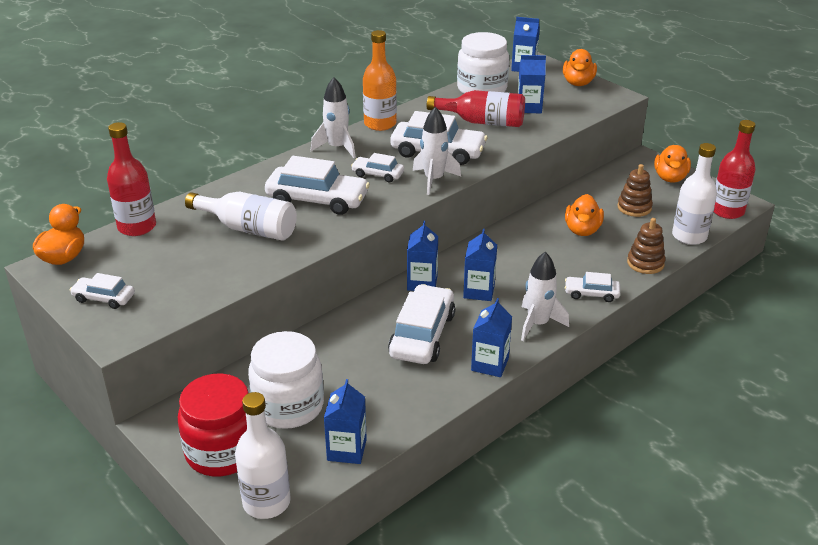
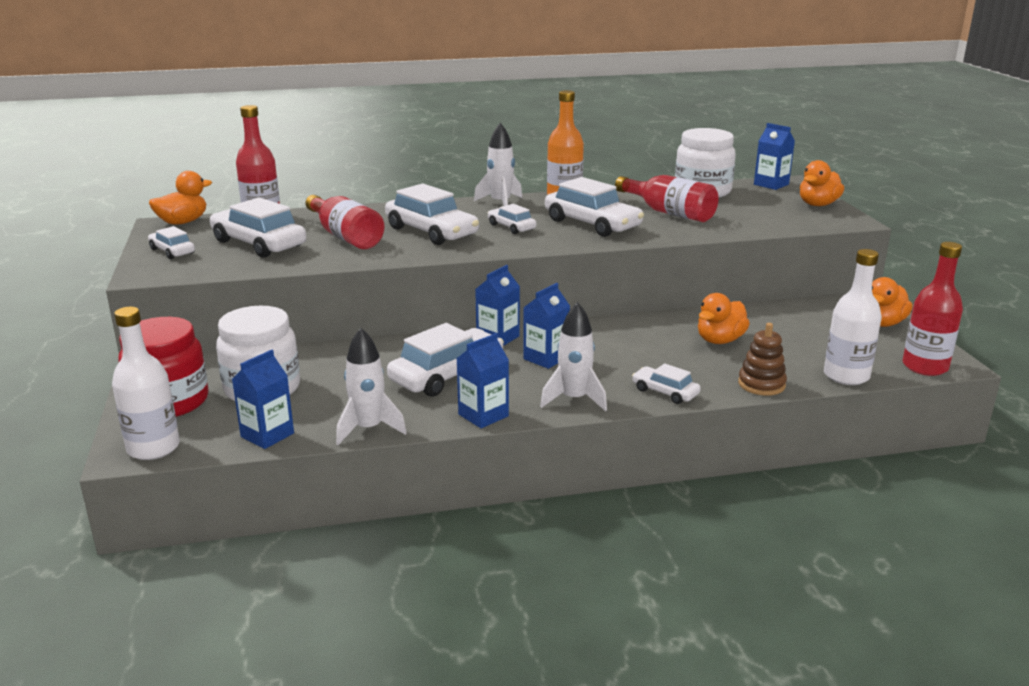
camera: 30 degrees right, 10 degrees down
white bottle [185,191,297,241] -> red bottle [306,195,385,249]
white rocket [413,107,461,195] -> white rocket moved to [336,328,407,445]
blue carton [518,55,546,113] -> none
brown stacking toy [617,164,653,217] -> none
none -> white car [210,197,306,258]

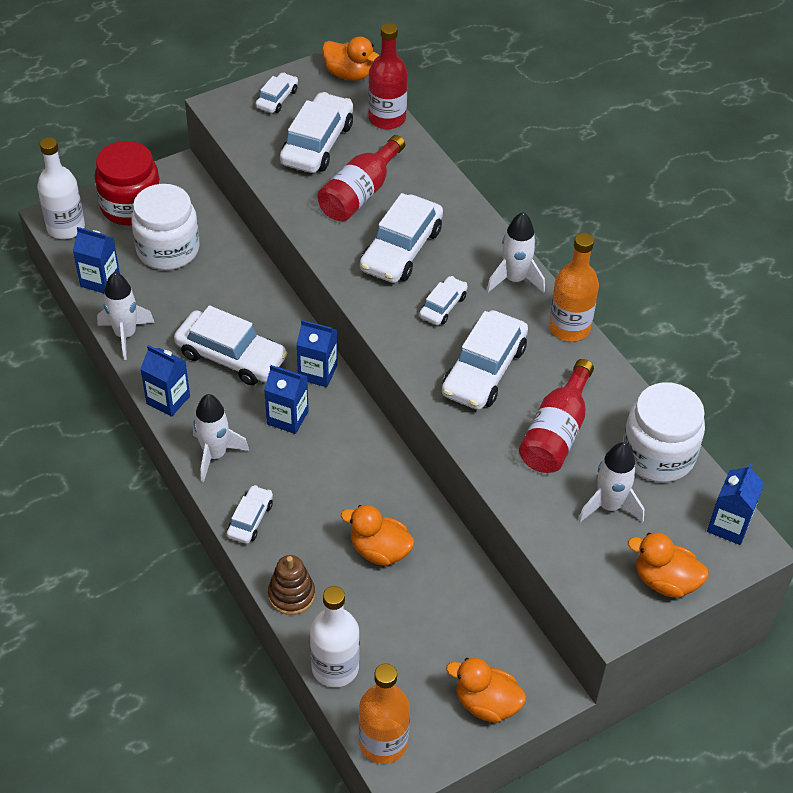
camera: 70 degrees right, 25 degrees up
red bottle [903,242,963,376] -> orange bottle [359,663,410,764]
none -> white rocket [578,442,644,523]

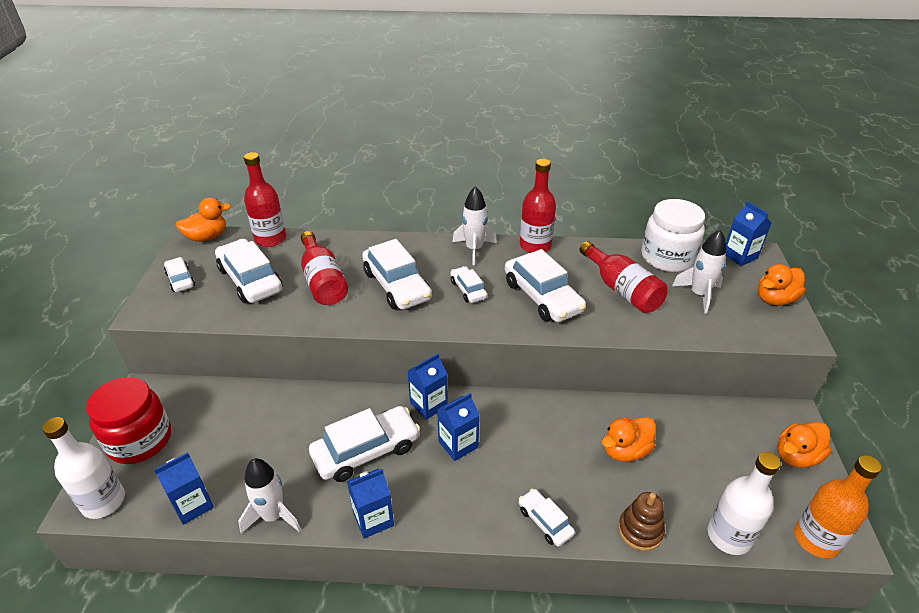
camera: 55 degrees left, 10 degrees down
white jar [131,184,200,270] -> none
white rocket [193,394,249,482] -> none
orange bottle [549,233,599,342] -> red bottle [520,159,556,253]

